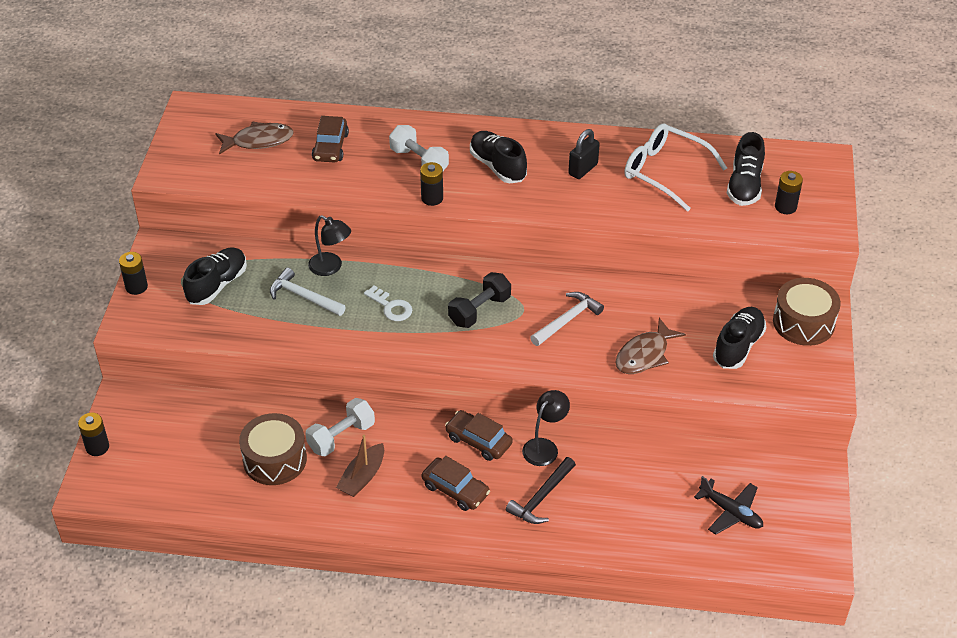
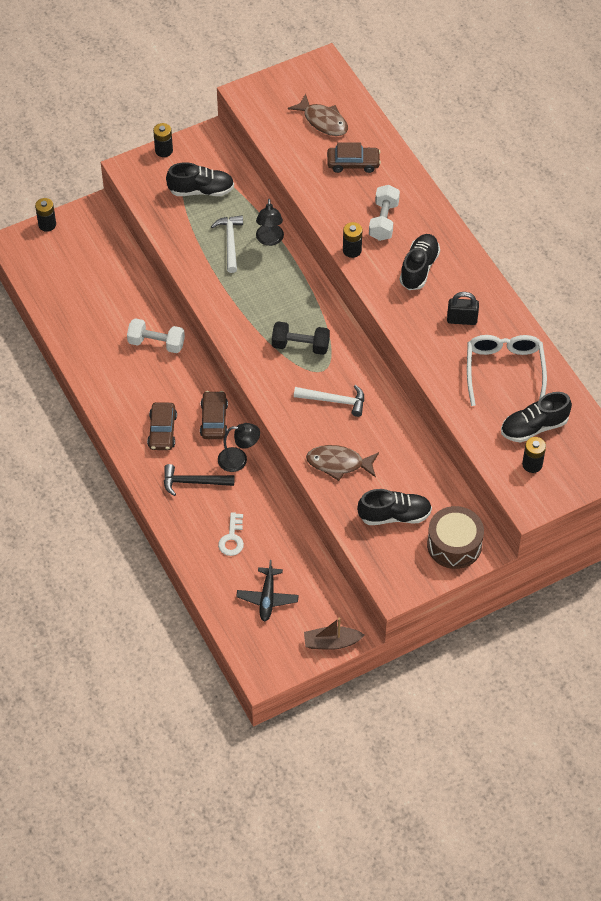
camera: 55 degrees right, 10 degrees up
brown drum [239,413,307,485] -> none
brown car [312,116,349,162] -> brown car turned 150 degrees counterclockwise [327,142,381,173]
brown boat [336,435,384,497] -> brown boat moved to [304,618,365,650]
white key [364,285,412,321] -> white key moved to [218,512,244,556]

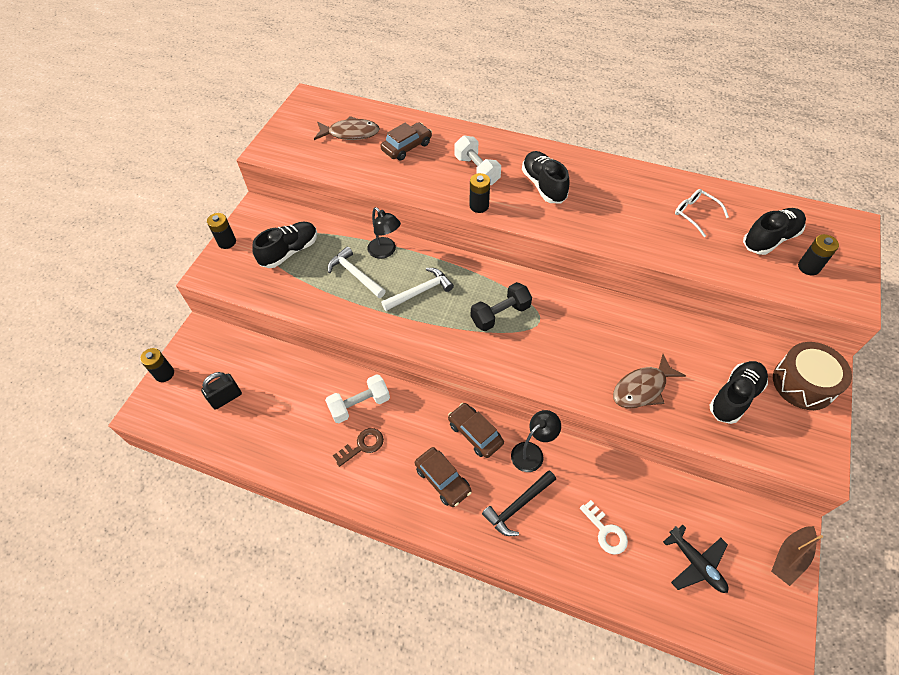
camera: 40 degrees left, 0 degrees up
white hammer [294,385,364,417] -> white hammer moved to [381,268,454,311]
black padlock [447,292,479,325] -> black padlock moved to [201,372,242,410]
white glasses [467,335,547,406] -> white glasses [675,189,729,237], size x0.55
black shoe [501,392,572,443] -> black shoe turned 150 degrees counterclockwise [743,208,806,255]
none -> brown key [333,428,384,467]

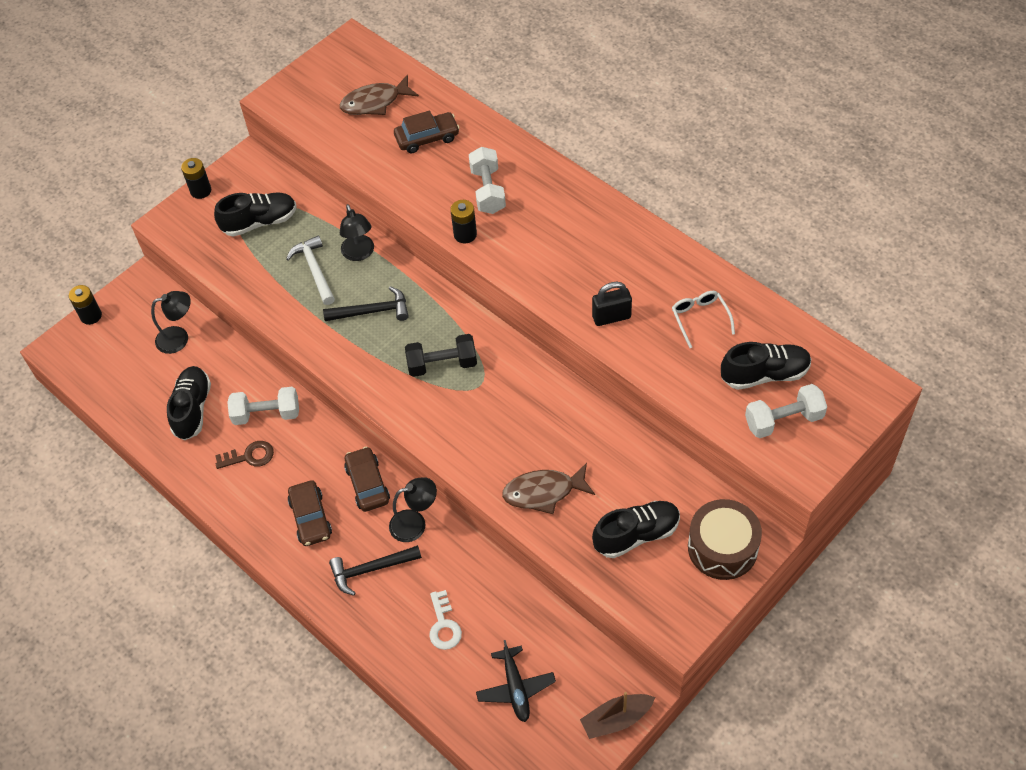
camera: 25 degrees right, 0 degrees up
black padlock [201,372,242,410] -> black padlock moved to [592,282,632,326]
brown fish [314,116,380,140] -> brown fish turned 135 degrees clockwise [340,75,419,115]
white hammer [381,268,454,311] -> black hammer [323,286,409,321]
black shoe [522,151,570,203] -> black shoe moved to [167,366,211,440]
black battery [798,234,839,276] -> white dumbbell [745,384,827,438]
none -> black lamp [151,291,191,354]

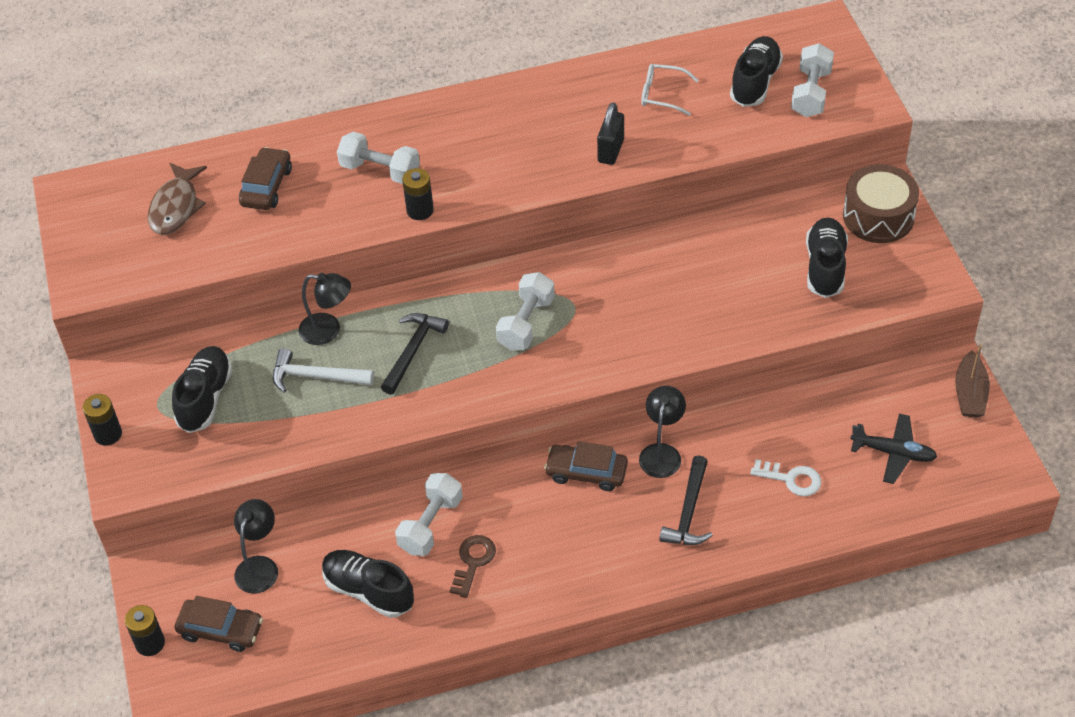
camera: 60 degrees left, 5 degrees down
brown car [288,480,332,546] -> brown car moved to [175,596,263,652]
black dumbbell [405,334,477,377] -> white dumbbell [496,272,555,351]
brown fish [502,463,595,514] -> none

